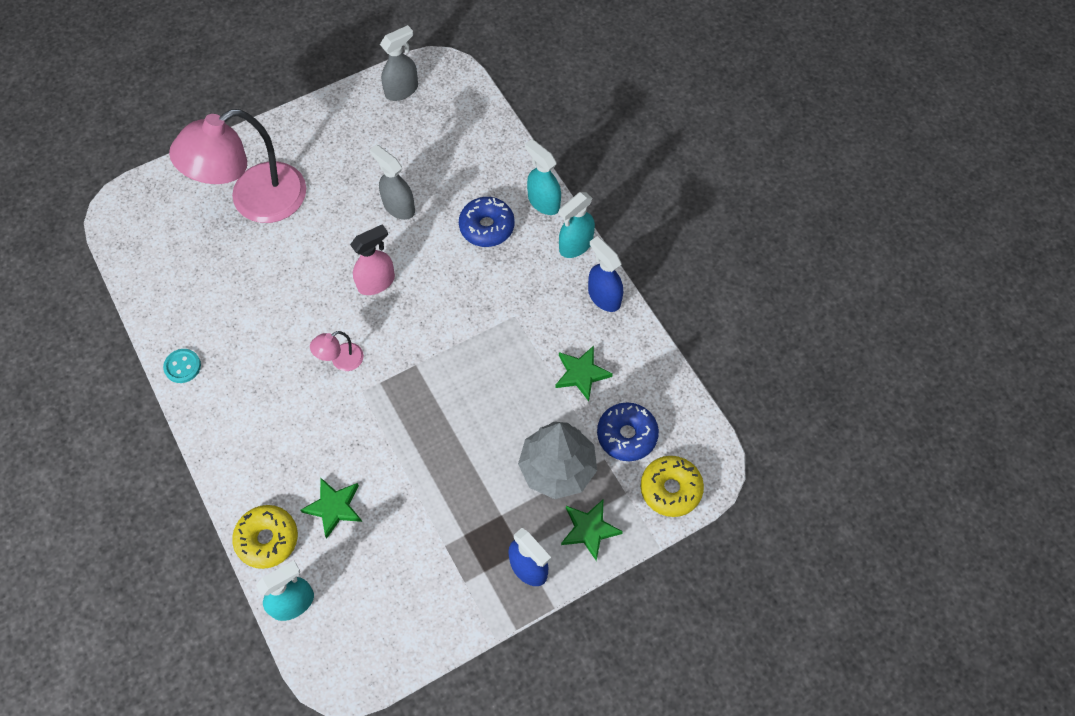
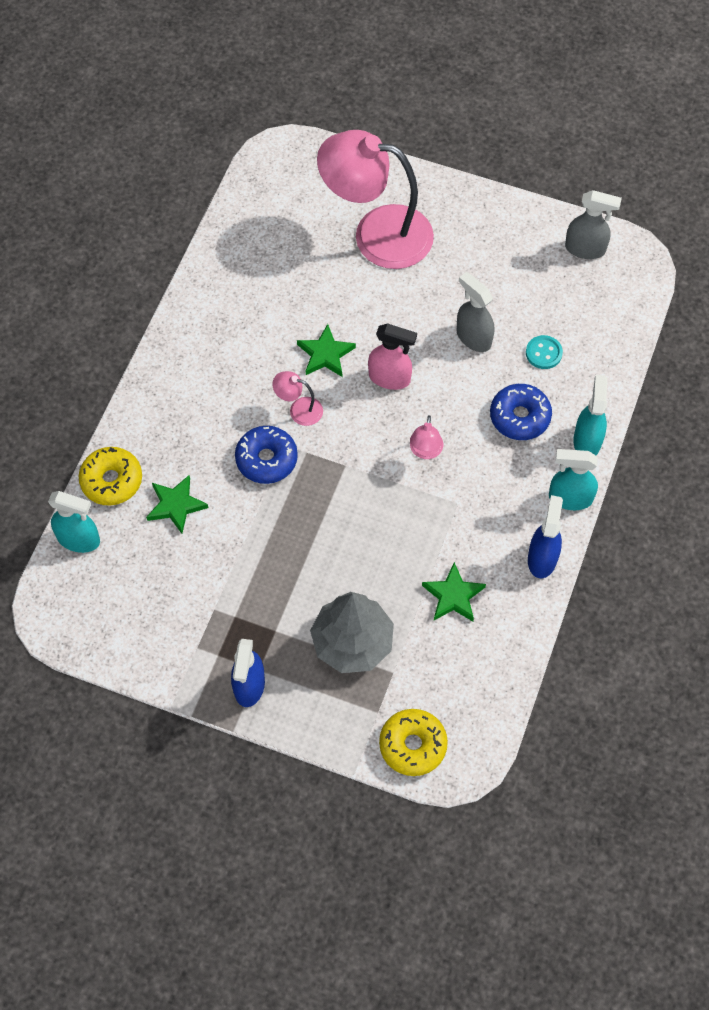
camera: 50 degrees right, 0 degrees up
turquoise button [163,349,201,383] -> turquoise button moved to [526,335,563,369]
grey spray bottle [370,144,415,220] -> grey spray bottle turned 45 degrees counterclockwise [457,272,494,352]
green star [561,500,623,561] -> green star moved to [297,324,356,377]
blue donut [597,403,659,461] -> blue donut moved to [235,426,298,484]
none -> pink lamp [410,415,443,459]

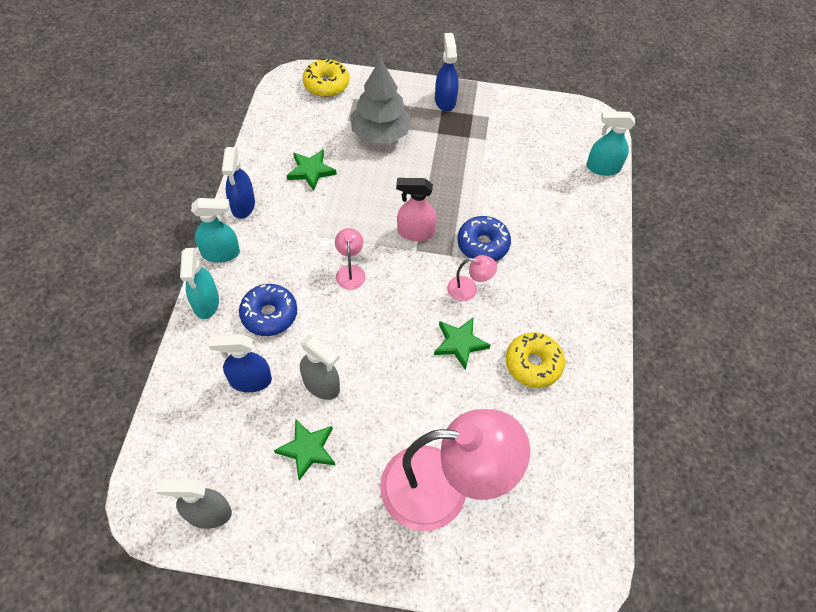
camera: 165 degrees right, 5 degrees down
yellow donut [79,447,142,505] -> yellow donut moved to [506,332,565,388]
green star [146,475,208,533] -> green star moved to [274,419,335,481]
pink spray bottle [368,323,417,390] -> pink spray bottle moved to [396,178,437,241]
turquoise button [526,335,563,369] -> blue spray bottle [209,334,272,392]

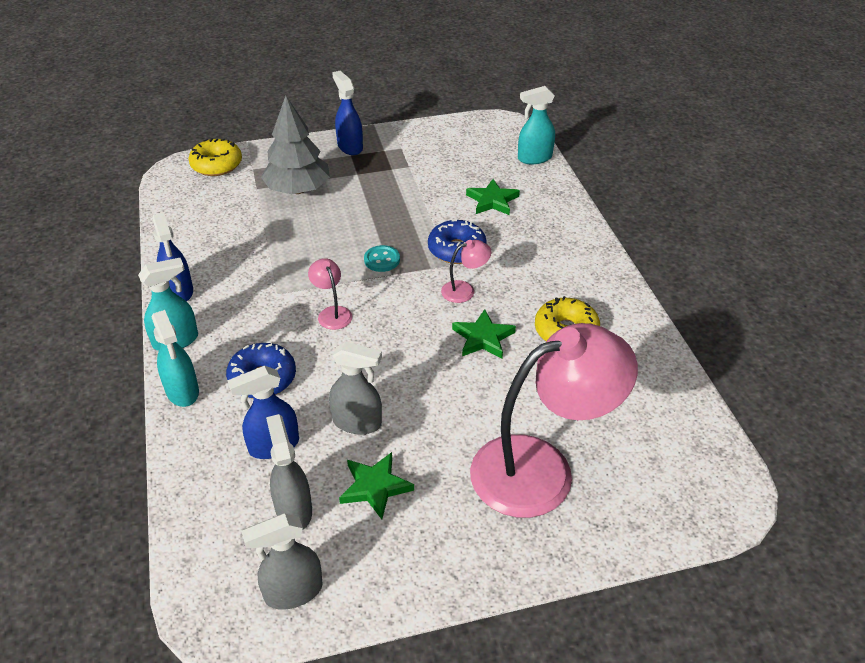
camera: 20 degrees left, 15 degrees down
green star [286,150,337,191] -> green star moved to [466,179,520,215]
pink spray bottle [396,178,437,241] -> turquoise button [364,245,400,272]
none -> grey spray bottle [266,414,312,530]

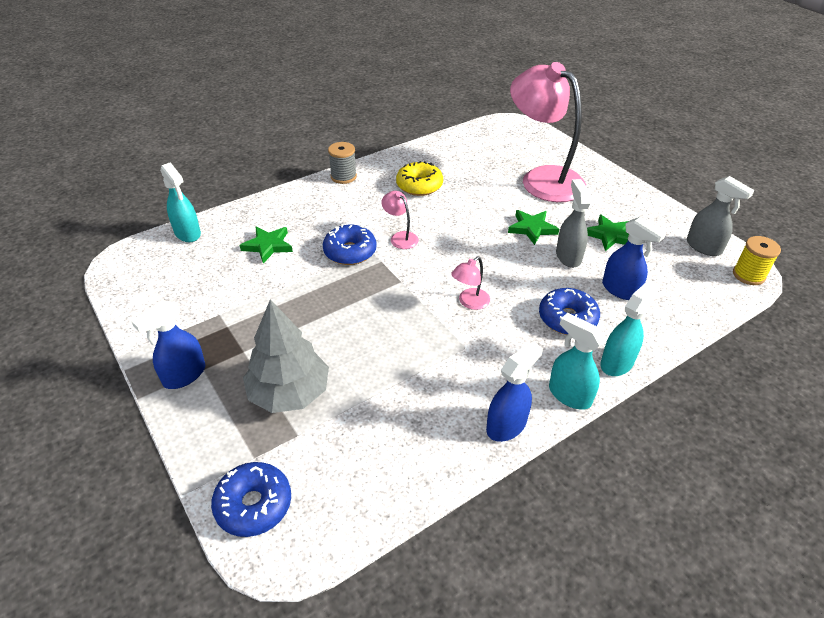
camera: 110 degrees left, 0 degrees up
yellow donut [188,138,242,176] -> blue donut [211,462,291,537]
grey spray bottle [266,414,312,530] -> none
turquoise button [364,245,400,272] -> none
green star [452,309,516,358] -> green star moved to [508,210,559,245]
none -> grey spool [328,142,357,184]
none -> yellow spool [733,236,781,285]

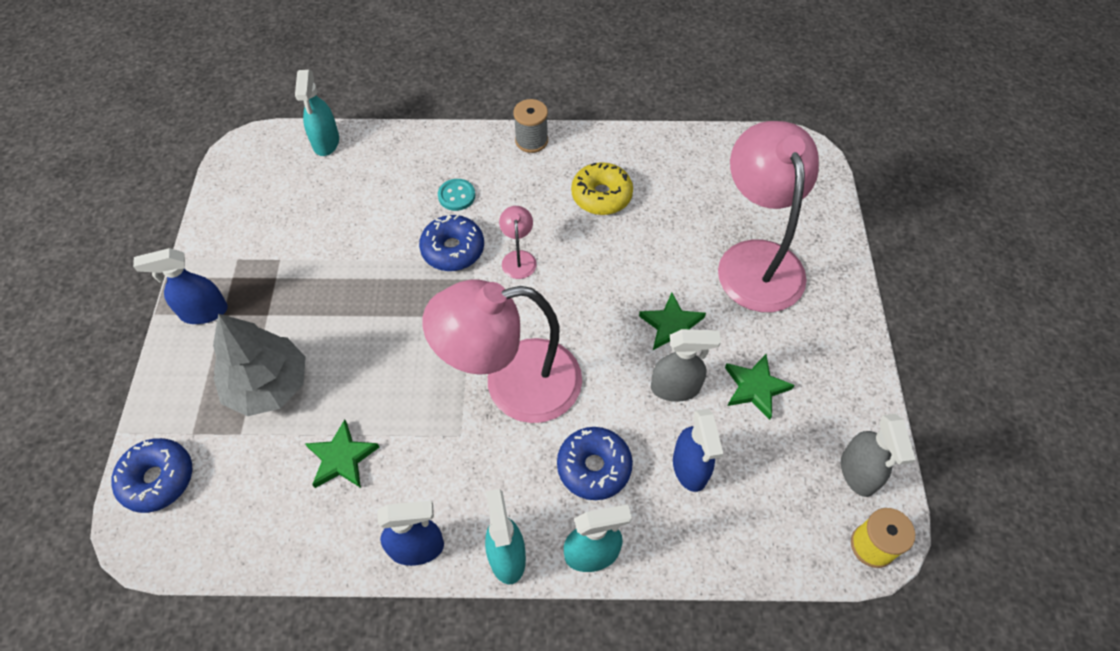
camera: 35 degrees right, 15 degrees up
green star [240,227,293,263] -> green star moved to [305,420,379,488]
pink lamp [451,257,490,310] -> pink lamp [422,280,582,423], size x2.48
grey spray bottle [556,179,591,268] -> grey spray bottle turned 60 degrees clockwise [651,329,721,402]
none -> turquoise button [438,179,475,211]

